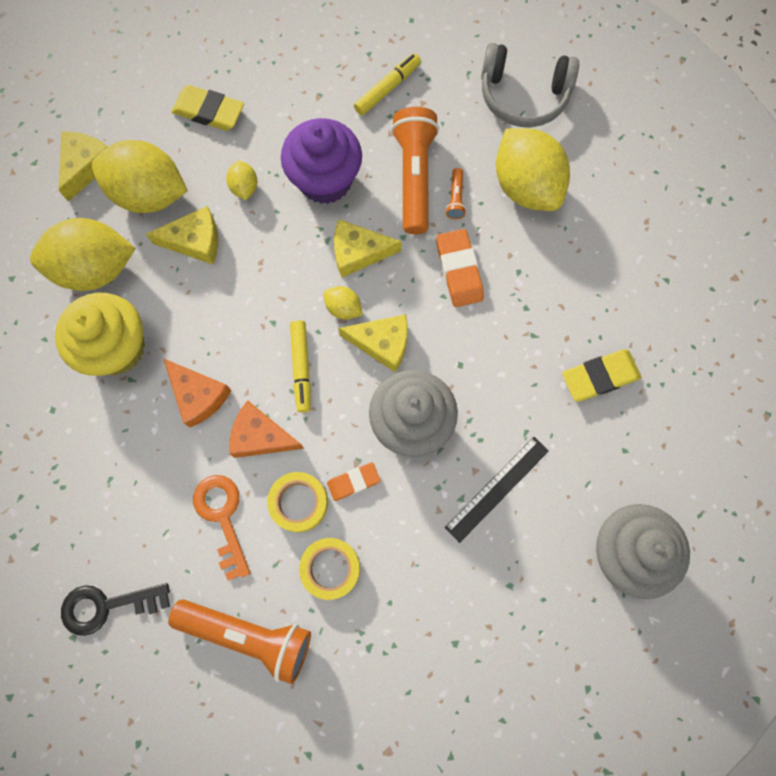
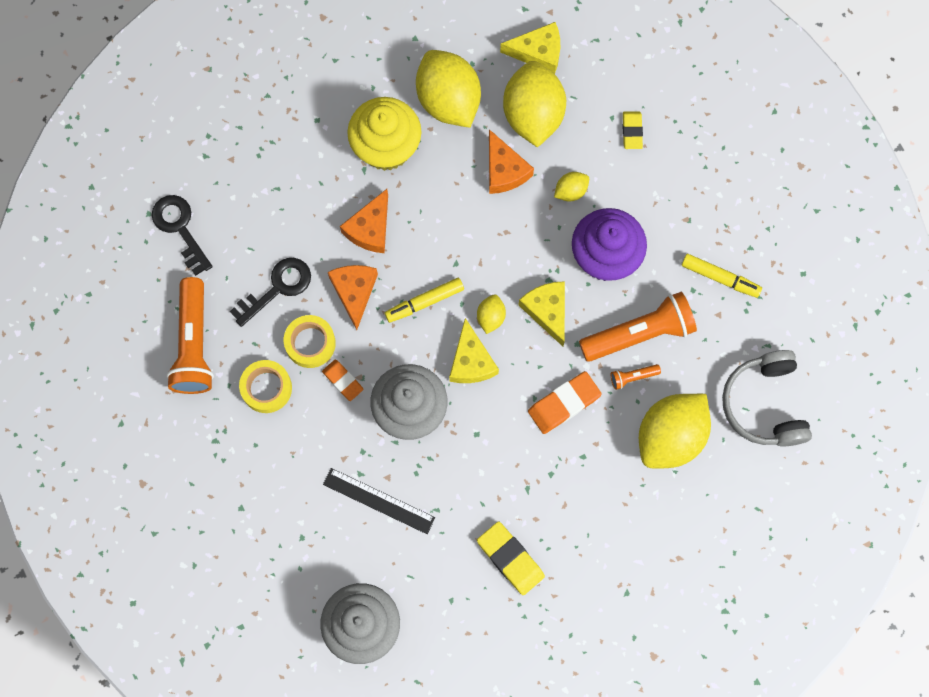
camera: 70 degrees right, 0 degrees up
yellow cheese [146,206,218,264] -> orange cheese [489,129,534,194]
yellow eraser [171,85,244,131] -> yellow eraser [623,111,643,149], size x0.63
orange key [193,475,250,581] -> black key [230,258,311,327]

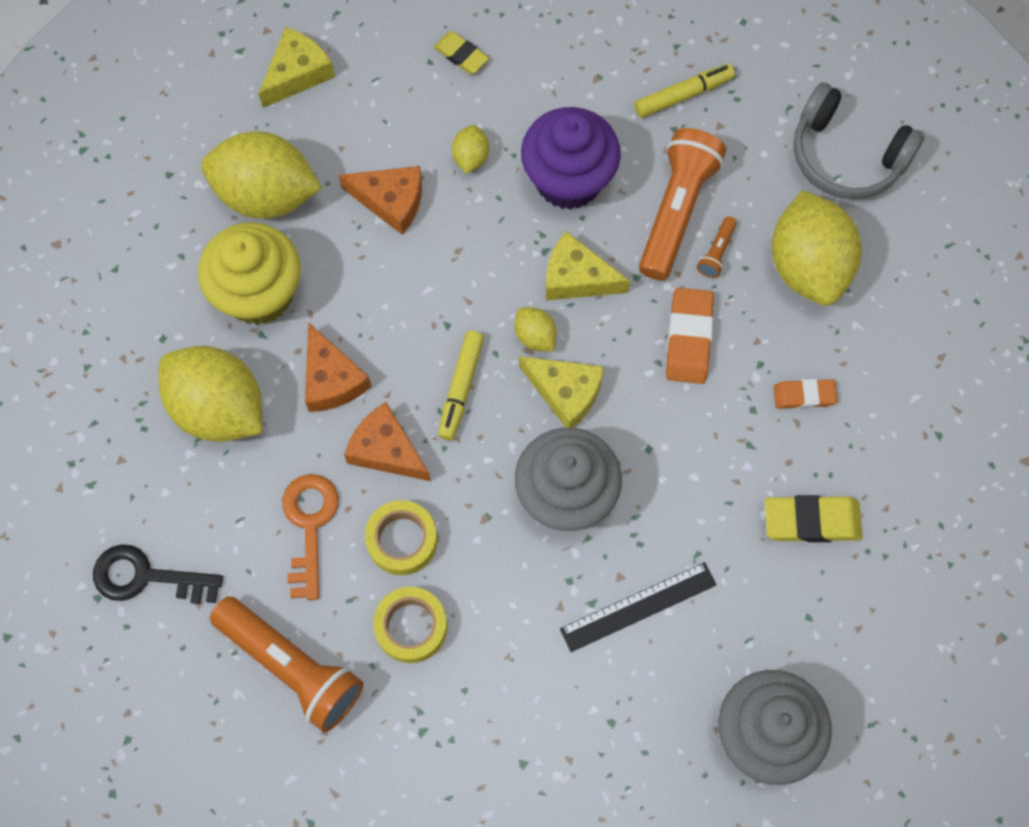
camera: 50 degrees left, 5 degrees down
black key [230,258,311,327] -> orange key [282,474,339,600]
orange eraser [322,360,364,401] -> orange eraser moved to [773,379,838,409]
yellow lemon [503,61,566,148] -> yellow lemon moved to [159,346,262,442]

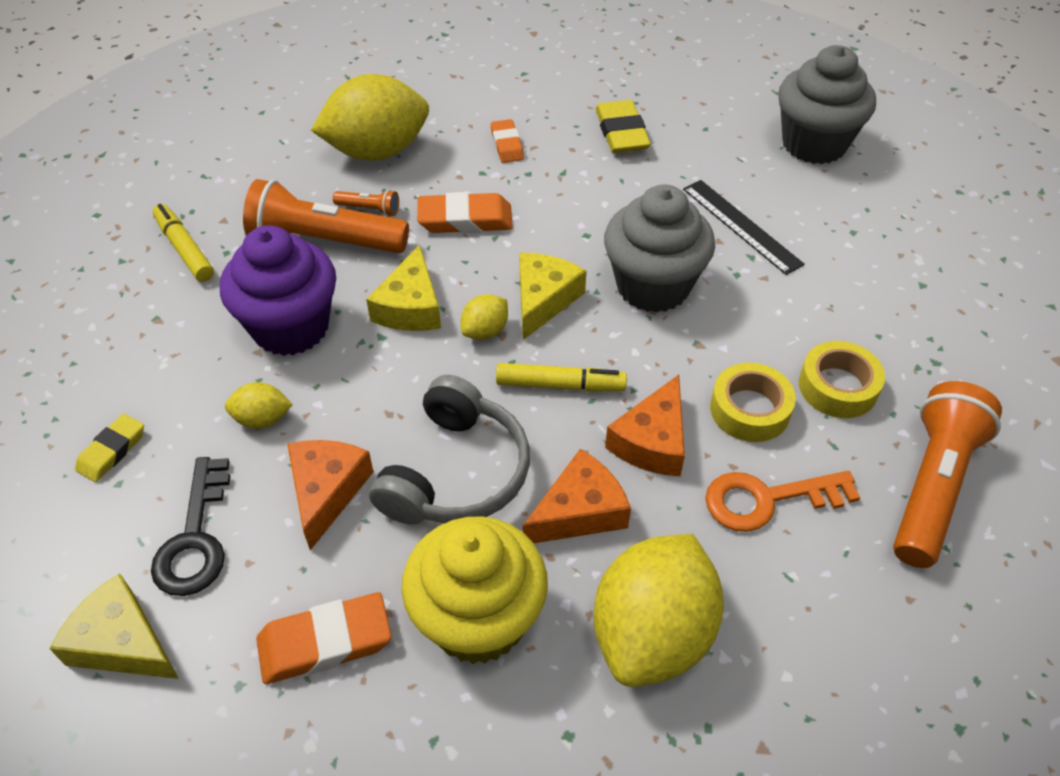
camera: 100 degrees left, 20 degrees down
black key [93,544,223,604] -> black key moved to [151,457,230,596]
yellow lemon [201,131,322,219] -> orange eraser [256,592,392,684]
grey headphones [793,82,925,200] -> grey headphones moved to [369,375,530,525]

